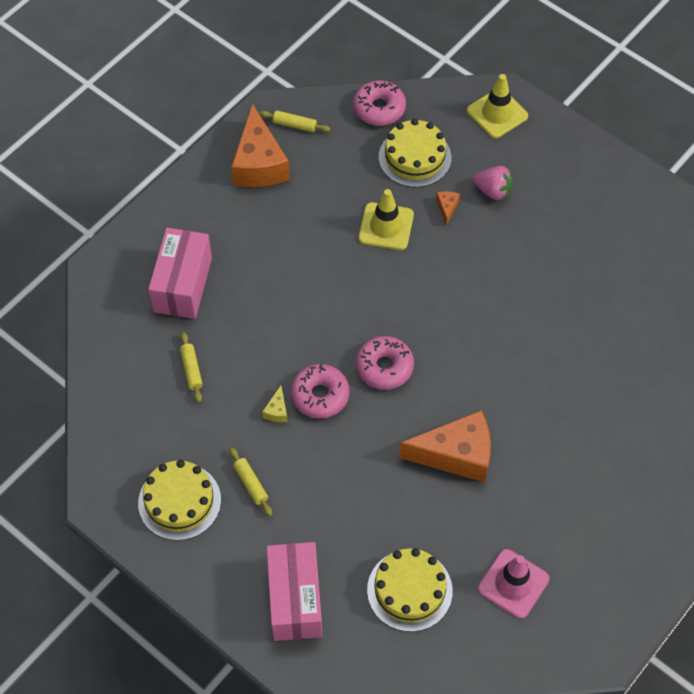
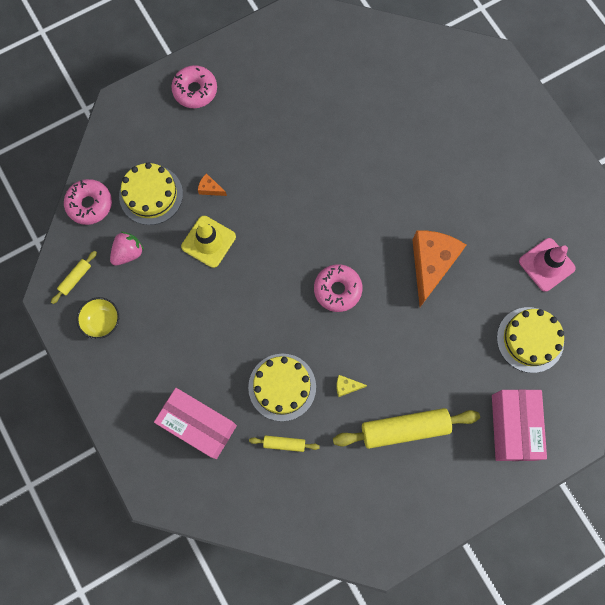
camera: 70 degrees left, 15 degrees up
yellow cake [138,460,221,541] -> yellow cake moved to [248,354,316,421]
yellow rolling pin [230,447,272,516] -> yellow rolling pin [333,408,480,449], size x2.10
orange cheese [231,104,290,187] -> yellow bowl [77,297,119,339]
yellow cheese [262,386,288,422] -> yellow cheese turned 150 degrees clockwise [336,375,367,397]
pink box [266,542,322,641] -> pink box turned 75 degrees clockwise [492,389,547,461]
pink donut [291,364,349,418] -> pink donut moved to [171,65,217,108]
yellow traffic cone [467,74,528,138] -> none
pink strawberry [473,166,513,200] -> pink strawberry moved to [110,232,144,266]

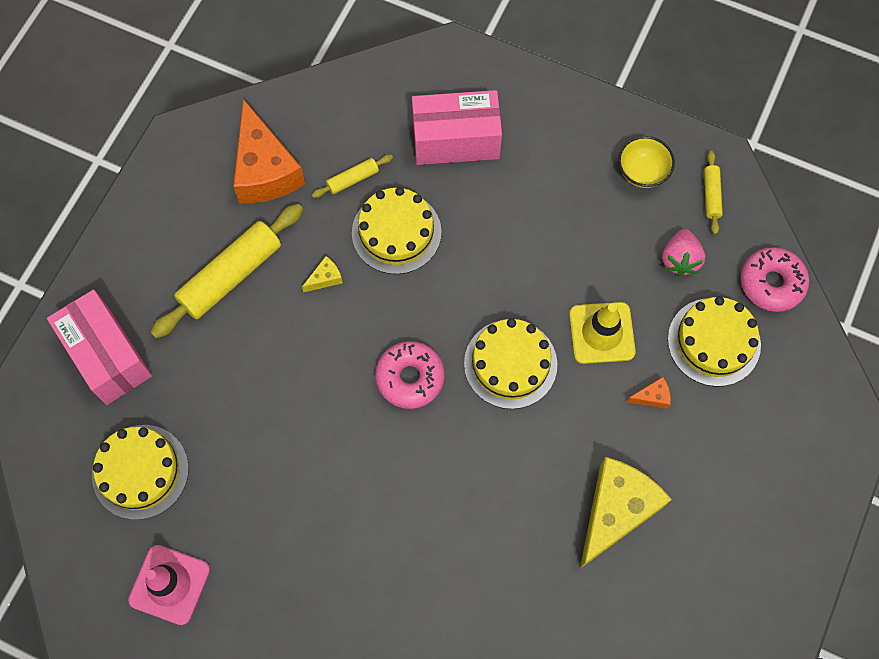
camera: 145 degrees right, 5 degrees down
pink donut [171,65,217,108] -> none
orange cheese [412,231,466,307] -> orange cheese moved to [233,99,305,203]
none -> yellow cake [464,318,557,409]
none -> yellow cheese [580,457,672,568]

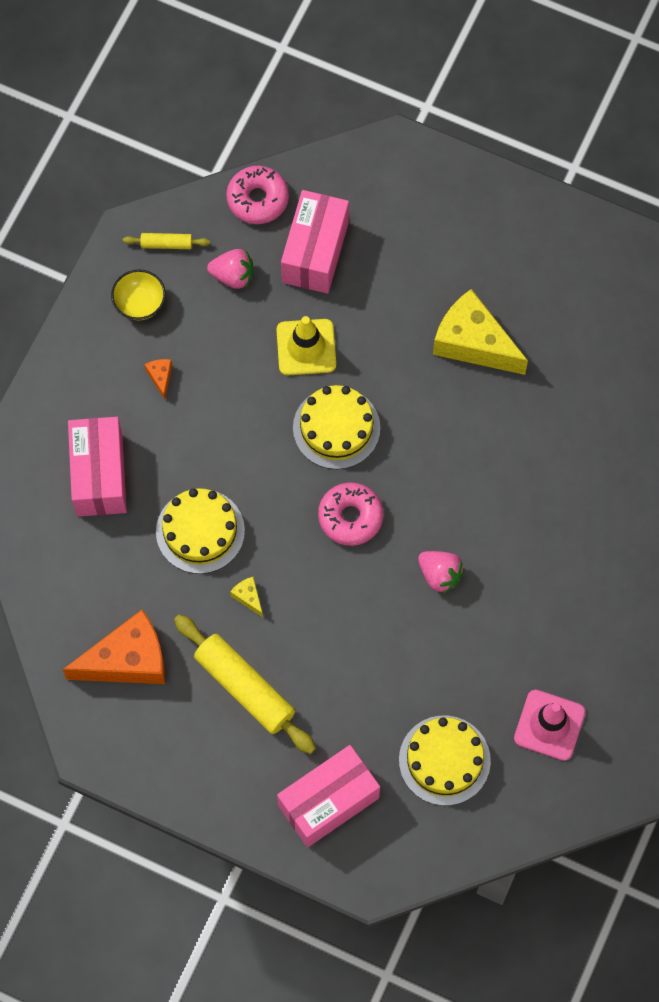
camera: 90 degrees left, 0 degrees up
yellow rolling pin [312,155,393,198] -> none
orange cheese [627,377,671,409] -> orange cheese moved to [145,359,172,400]
yellow cake [668,296,761,387] -> pink box [281,190,349,294]
none -> pink strawberry [418,551,465,594]

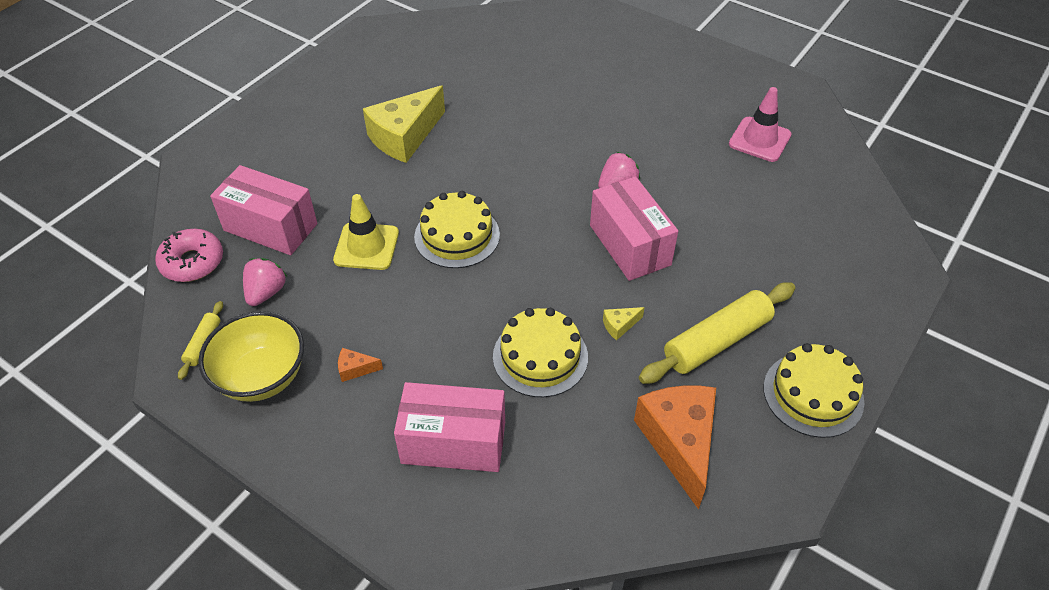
camera: 80 degrees left, 20 degrees down
yellow bowl [111,269,166,320] -> yellow bowl [198,311,304,402], size x1.64
pink box [277,745,380,847] -> pink box moved to [590,176,678,281]
pink donut [318,482,383,546] -> none
yellow cake [399,716,491,806] -> yellow cake moved to [763,343,864,438]

